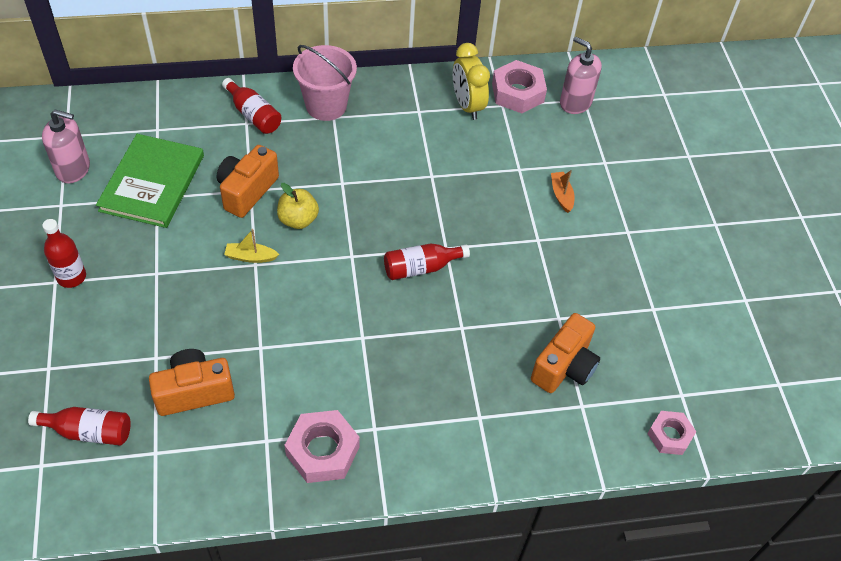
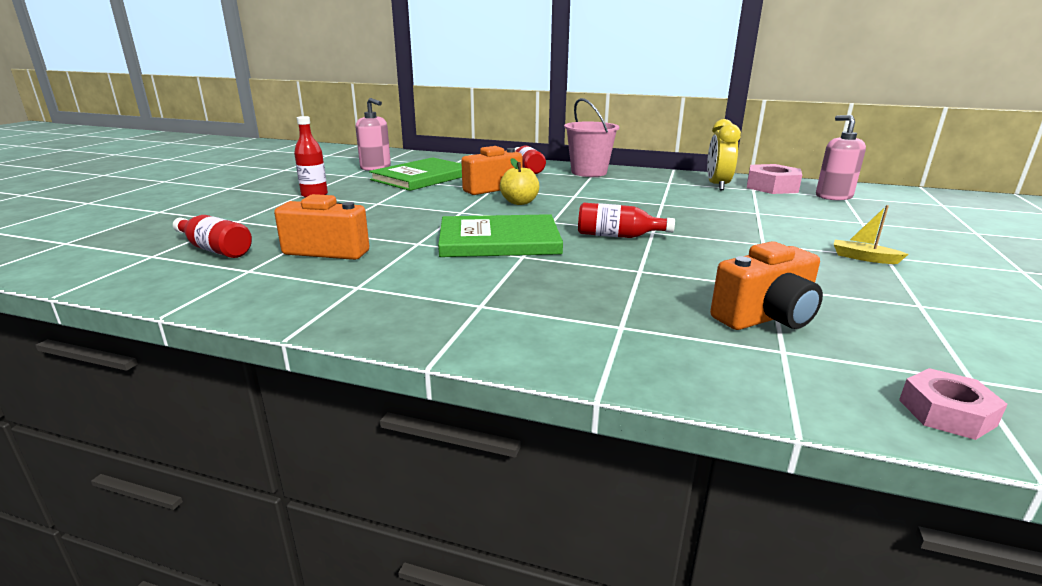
camera: 30 degrees right, 30 degrees down
yellow boat [224,229,280,263] -> yellow boat moved to [834,205,908,264]
pink nut [284,410,360,483] -> none
orange boat [551,170,574,213] -> none
none -> green book [438,214,563,257]

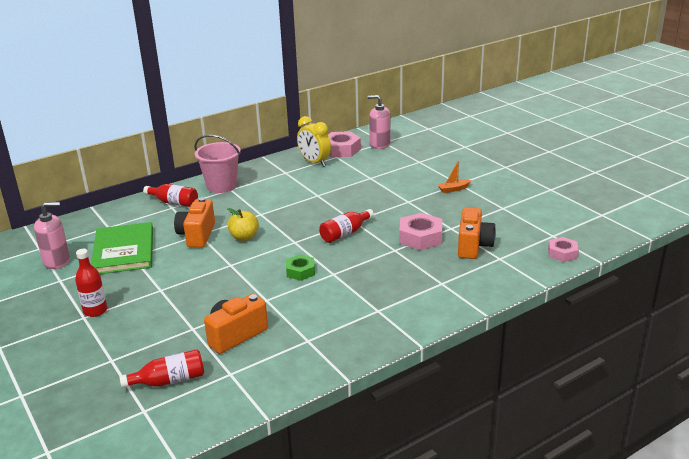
camera: 50 degrees left, 5 degrees up
green book [438,214,563,257] -> green nut [286,254,315,281]
yellow boat [834,205,908,264] -> orange boat [438,161,471,193]
none -> pink nut [399,213,442,250]

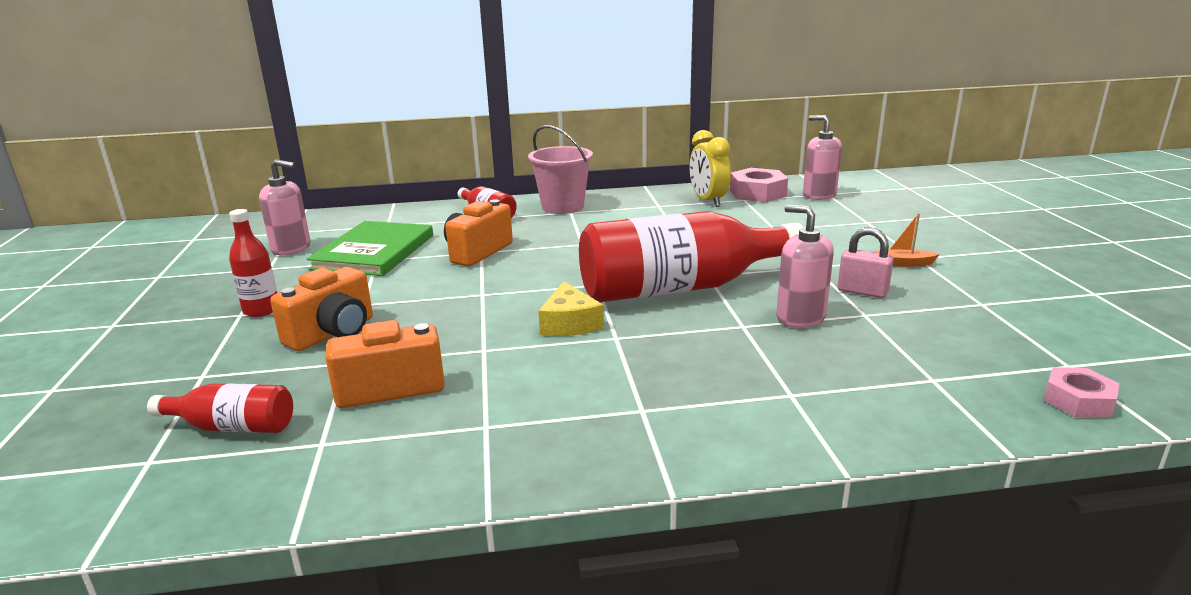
camera: 25 degrees right, 5 degrees down
yellow apple [227,208,259,241] -> none
green nut [286,254,315,281] -> yellow cheese [538,281,604,336]
red bottle [319,209,374,243] -> red bottle [579,211,803,302], size x2.22
pink nut [399,213,442,250] -> pink soap dispenser [776,205,834,328]
orange camera [458,207,496,259] -> orange camera moved to [270,267,373,351]
none -> pink padlock [838,227,894,298]

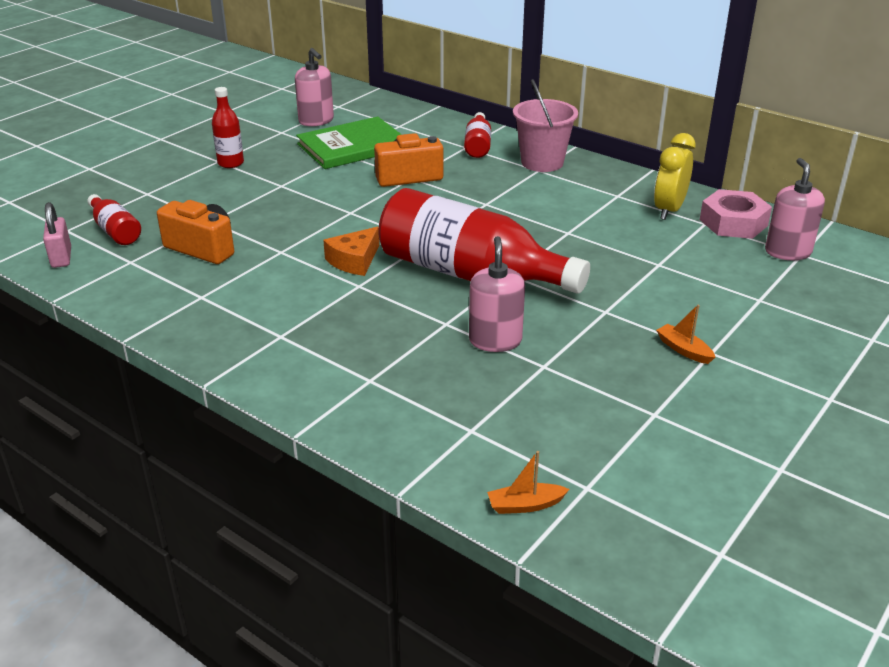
camera: 45 degrees right, 10 degrees up
orange camera [270,267,373,351] -> none
yellow cheese [538,281,604,336] -> orange cheese [323,227,379,276]
pink padlock [838,227,894,298] -> pink padlock moved to [43,202,71,268]
pink nut [1044,367,1119,418] -> orange boat [487,451,569,514]

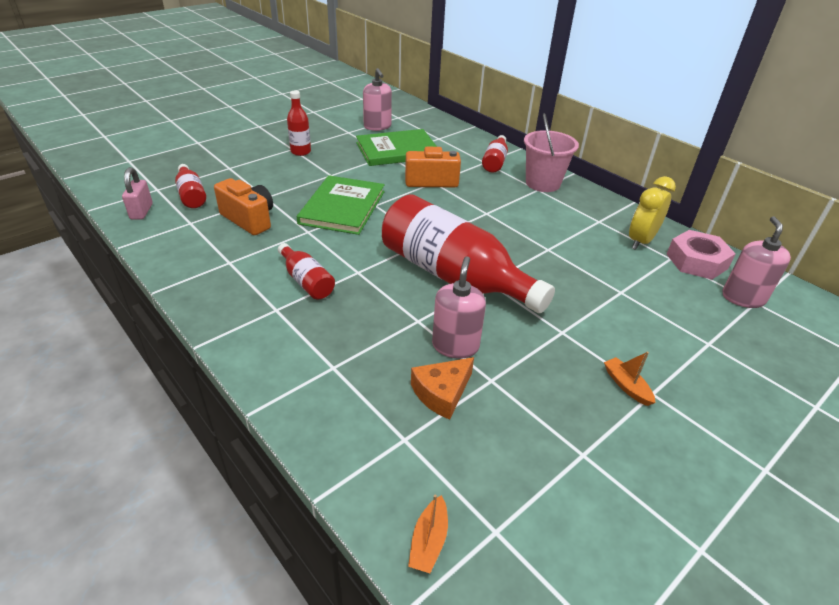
camera: 10 degrees right, 5 degrees up
orange cheese [323,227,379,276] -> orange cheese moved to [411,357,474,420]
orange boat [487,451,569,514] -> orange boat turned 75 degrees counterclockwise [408,494,448,573]
none -> red bottle [278,243,335,299]
none -> green book [297,175,385,235]

